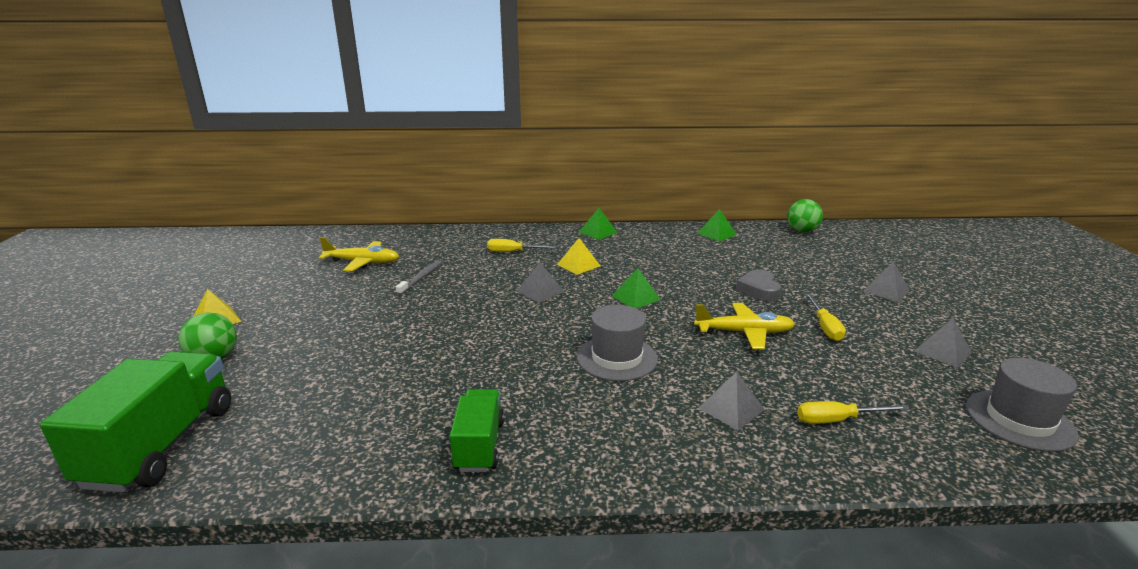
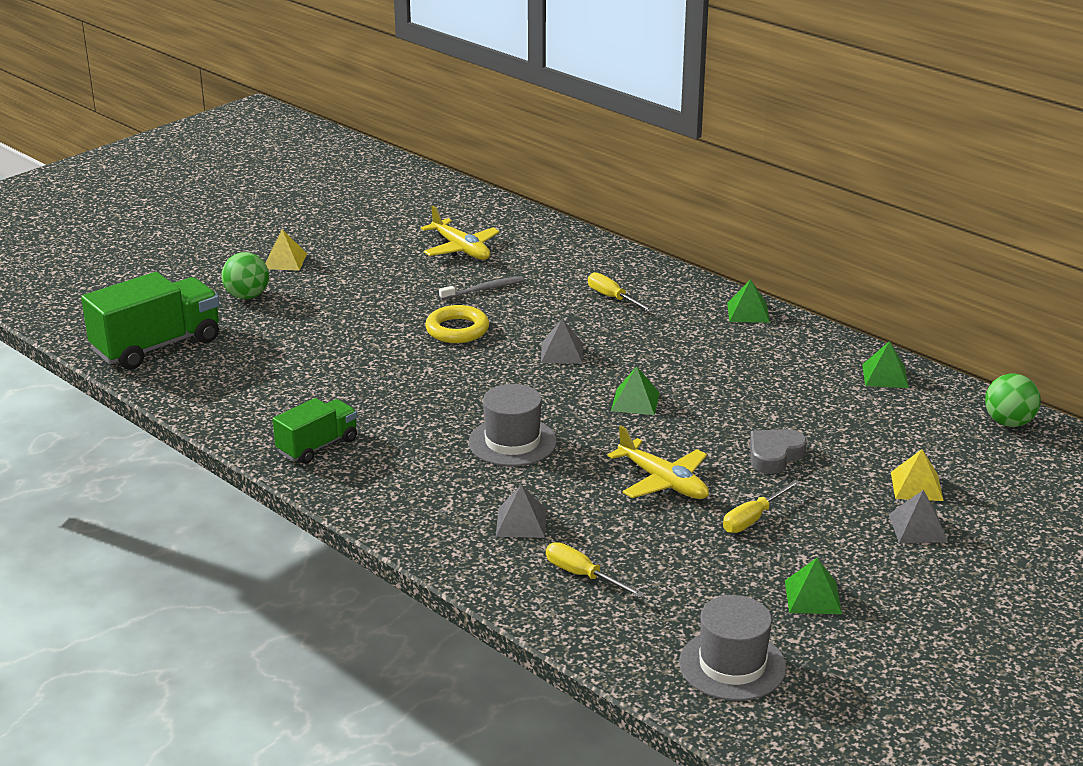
camera: 45 degrees right, 5 degrees up
yellow pyramid [557,238,600,275] -> yellow pyramid moved to [891,449,944,501]
grey pyramid [914,318,972,368] -> green pyramid [785,558,842,614]
none -> yellow ring [425,305,489,343]

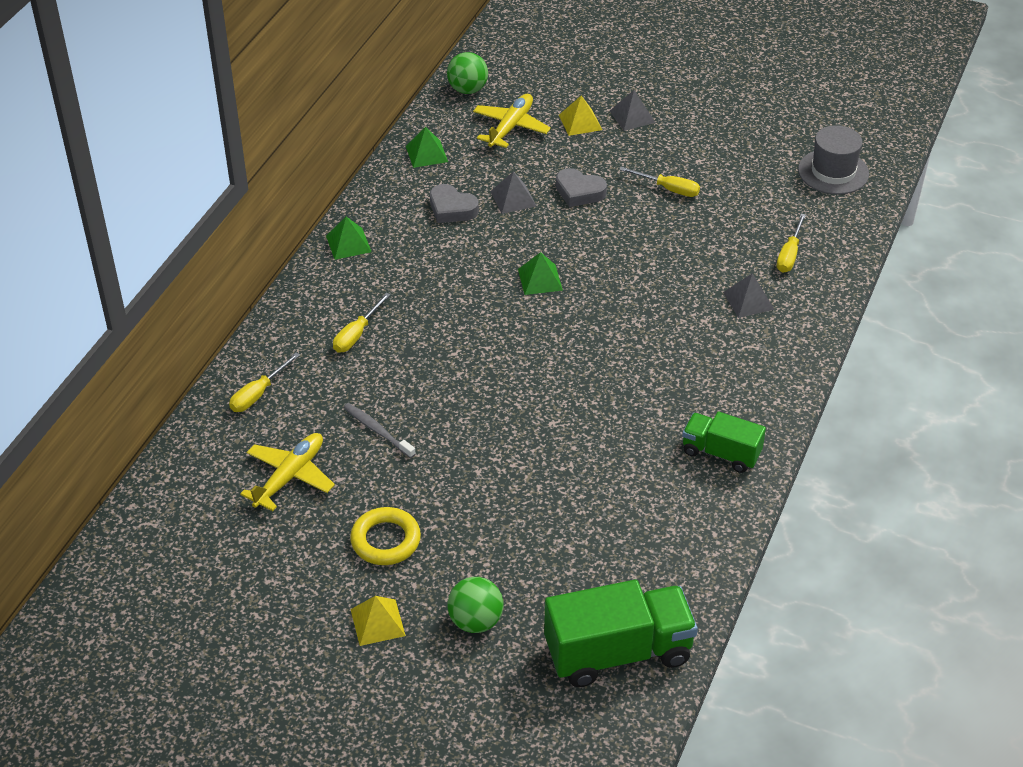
camera: 110 degrees left, 15 degrees up
green truck [81,272,220,370] -> green truck turned 135 degrees clockwise [544,580,698,687]
yellow ring [425,305,489,343] -> yellow ring moved to [350,507,421,565]
grey hat [469,384,557,466] -> none
grey pyramid [541,318,583,364] -> grey pyramid moved to [490,171,536,214]
yellow plane [608,426,709,499] -> yellow plane moved to [473,94,551,148]
green pyramid [785,558,842,614] -> none
none -> yellow screwdriver [229,353,300,412]
none -> grey heart [430,184,479,223]

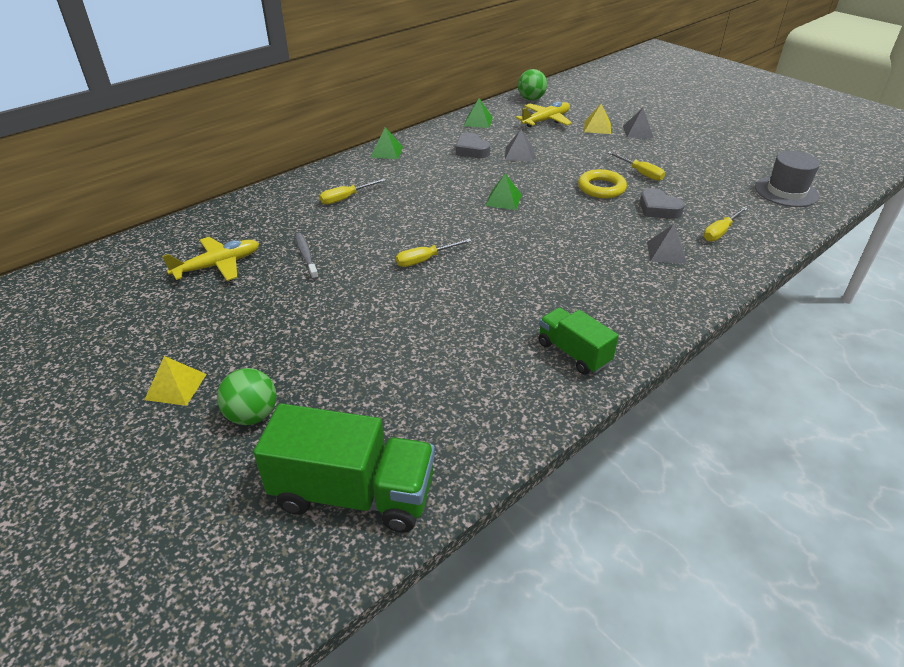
camera: 25 degrees right, 5 degrees down
yellow screwdriver [229,353,300,412] -> yellow screwdriver moved to [396,238,472,267]
yellow ring [350,507,421,565] -> yellow ring moved to [578,169,627,199]
grey heart [556,168,607,207] -> grey heart moved to [640,188,685,219]

